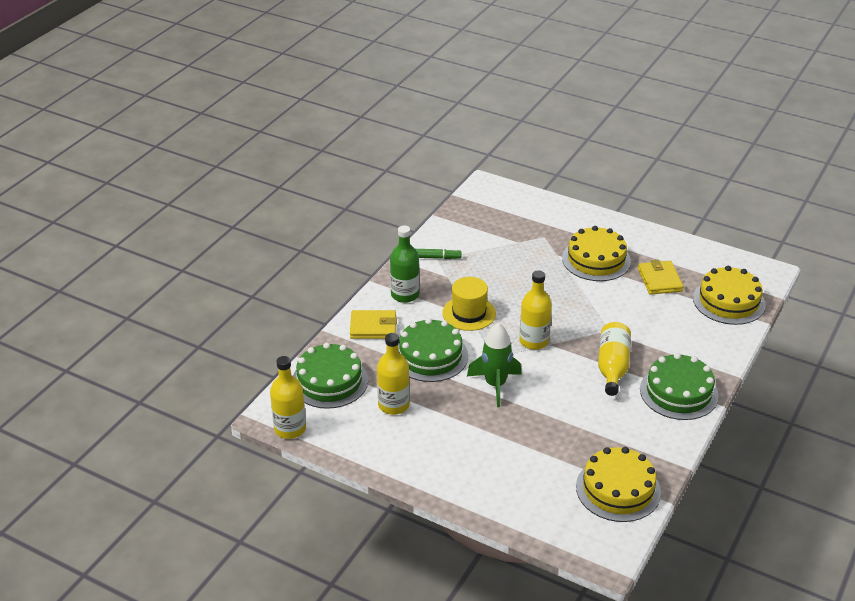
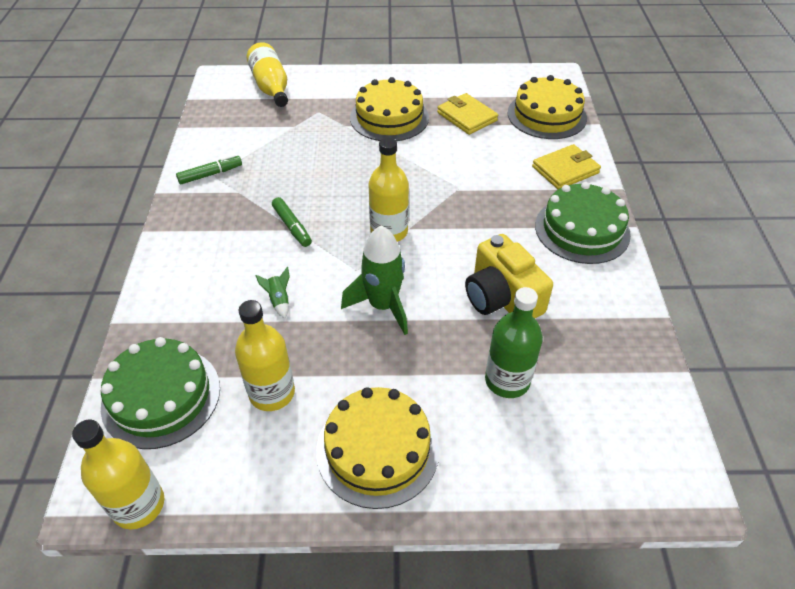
camera: 30 degrees left, 10 degrees up
yellow wallet [350,310,397,339] -> yellow wallet moved to [532,144,601,189]
green bottle [390,226,419,303] -> green bottle moved to [485,287,543,398]
green cake [398,318,468,382] -> green rocket [255,267,290,319]
yellow hat [442,277,496,331] -> green marker [272,197,312,247]
yellow cake [576,447,661,522] -> yellow cake moved to [316,387,439,509]
yellow bottle [598,322,631,396] -> yellow bottle moved to [247,42,288,107]
none -> yellow camera [465,234,553,318]

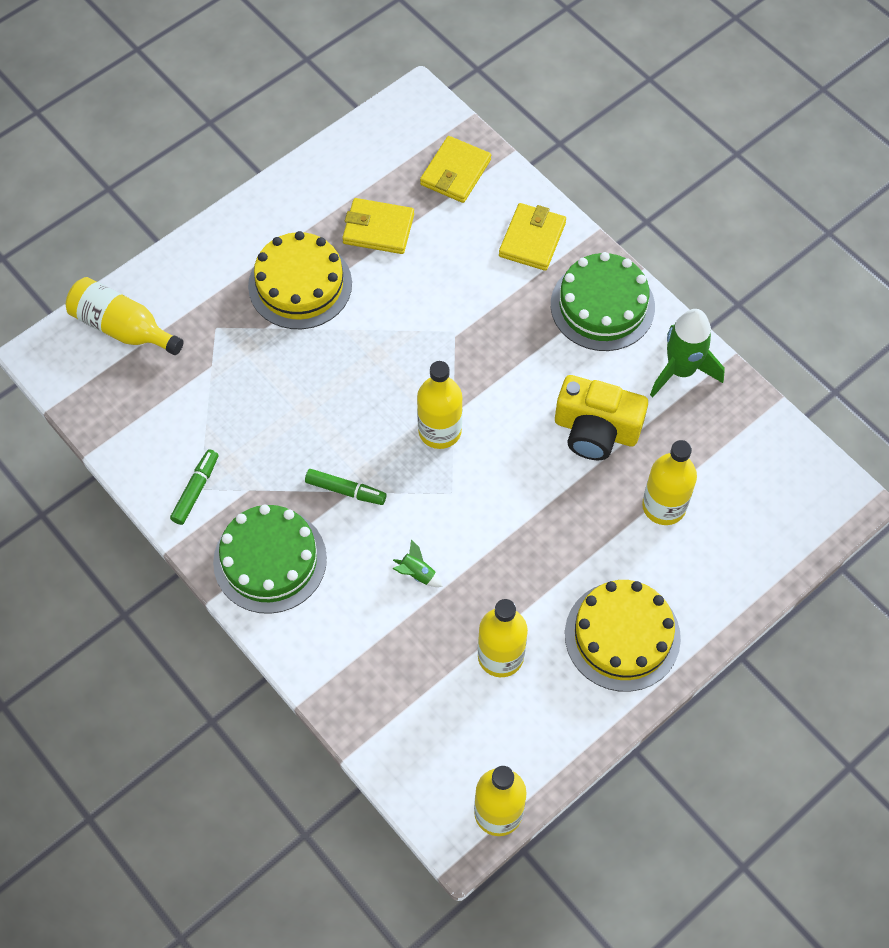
camera: 40 degrees left, 15 degrees up
green cake [101,337,220,449] -> green cake moved to [213,505,327,614]
green rocket [341,226,408,335] -> green rocket moved to [650,309,725,398]
green bottle [485,287,543,398] -> yellow bottle [642,440,697,525]
yellow cake [507,75,587,139] -> yellow wallet [420,136,491,203]

